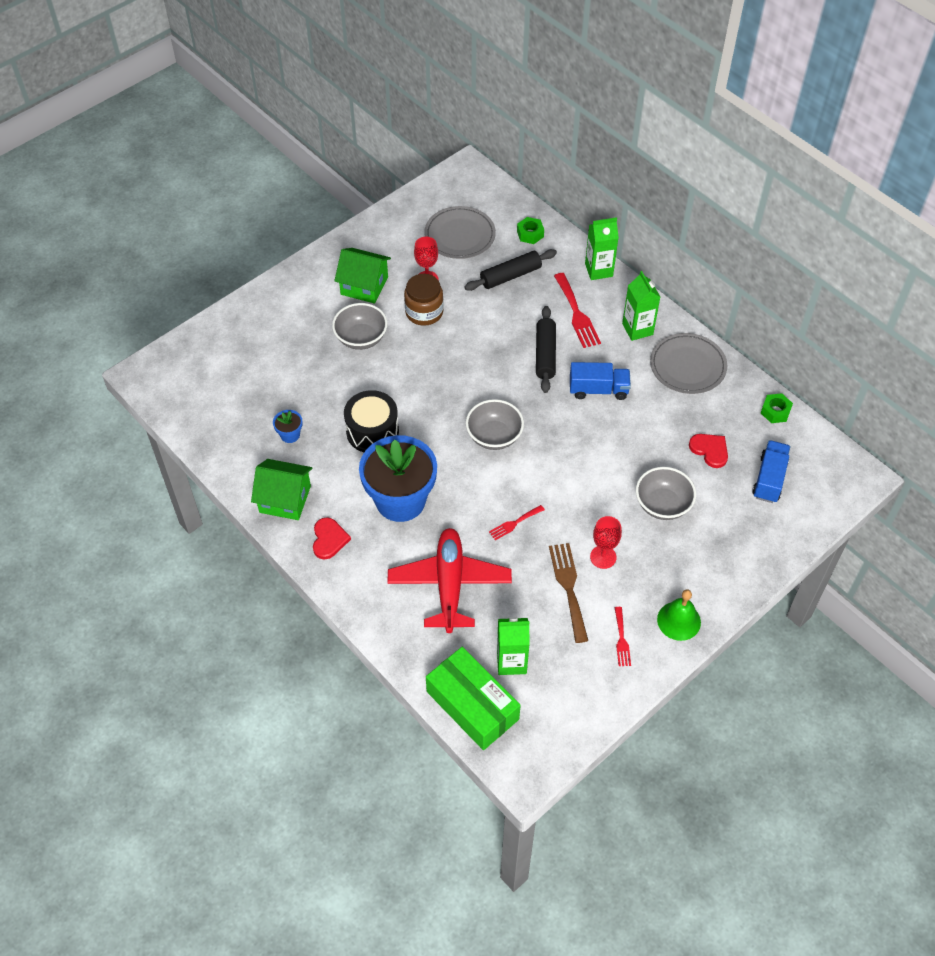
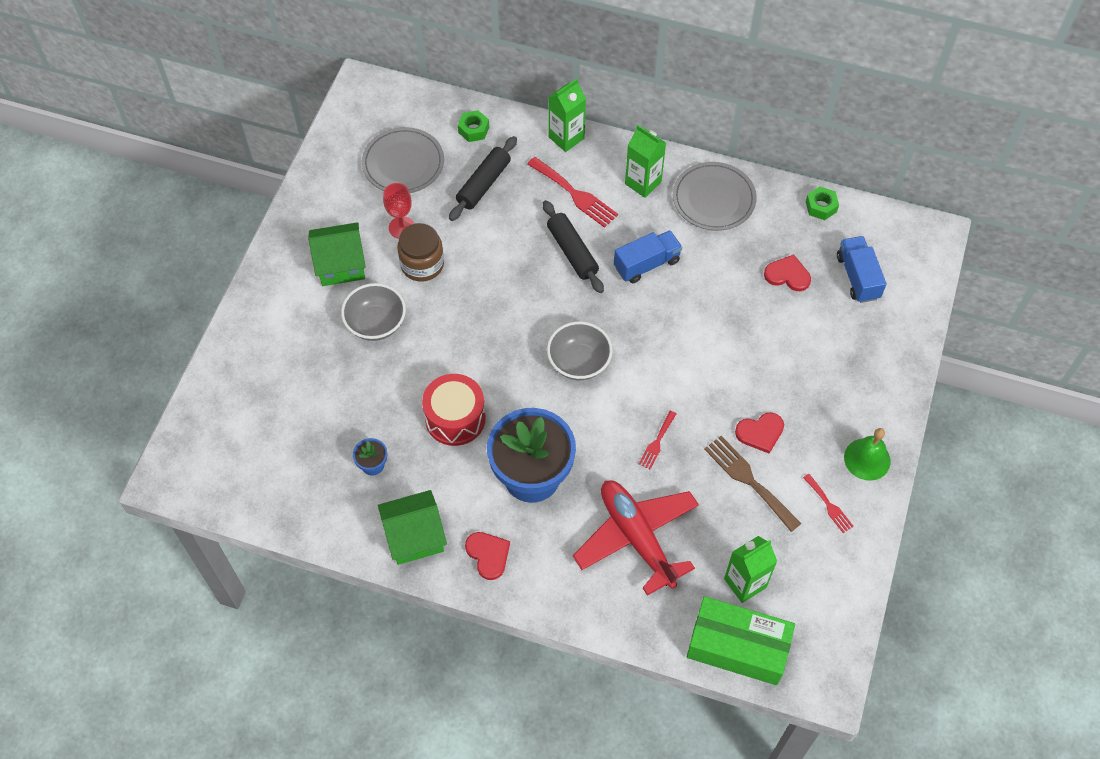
camera: 30 degrees left, 5 degrees up
black drum [344,390,399,452] -> red drum [422,374,486,446]
red goblet [590,516,622,569] -> red heart [735,412,784,453]
grey bowl [636,467,696,520] -> none

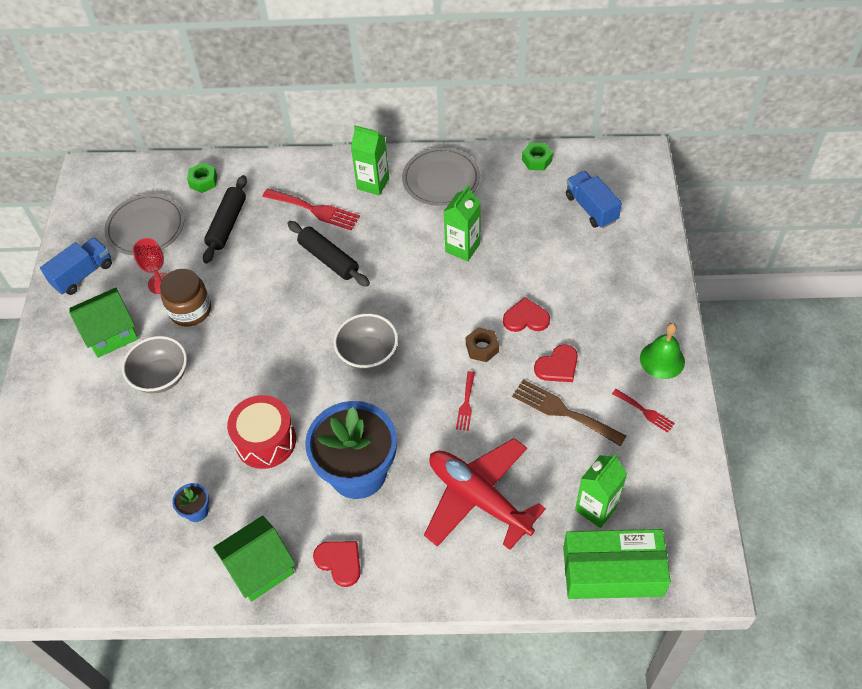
camera: 15 degrees left, 5 degrees down
green carton [548,78,586,152] -> green carton moved to [443,185,481,261]
blue truck [614,230,682,283] -> blue truck moved to [40,237,112,295]
red heart [764,254,811,291] -> red heart moved to [503,297,550,332]
none -> brown nut [466,327,499,362]

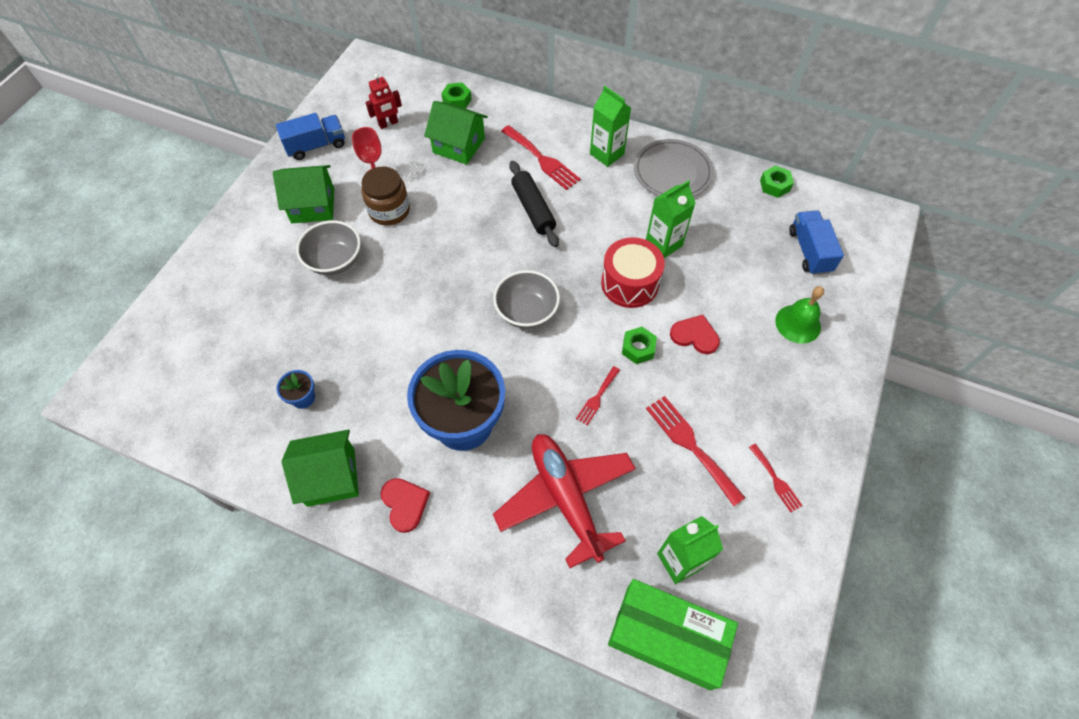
camera: 20 degrees right, 5 degrees up
grey plate [104,194,184,256] -> red robot [366,73,402,129]
black rolling pin [203,175,247,263] -> green house [424,101,488,165]
red drum [227,395,296,469] -> red drum moved to [601,237,665,308]
brown nut [466,327,499,362] -> green nut [622,327,657,364]
brown fork [512,379,626,447] -> red fork [646,396,745,506]
red heart [534,345,578,382] -> none
green bell [640,323,685,379] -> green bell moved to [775,286,824,343]

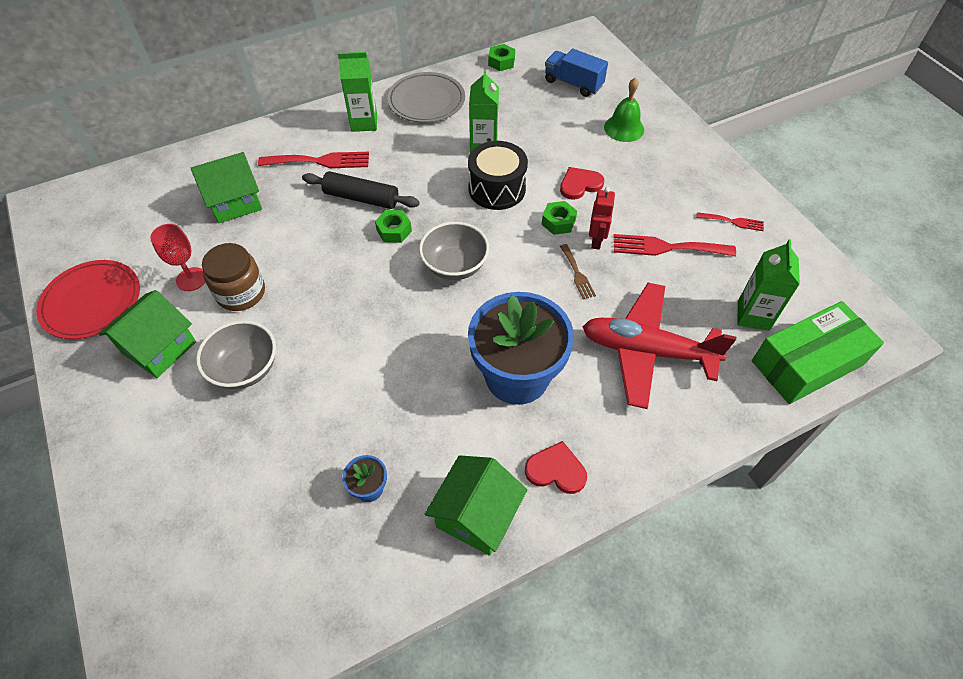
camera: 50 degrees left, 5 degrees down
blue truck [276,113,345,160] -> red plate [36,260,140,339]
red robot [366,73,402,129] -> red robot moved to [589,187,615,249]
green nut [441,82,472,109] -> green nut moved to [375,210,412,243]
red fork [576,366,620,426] -> brown fork [560,244,596,299]
red drum [601,237,665,308] -> black drum [468,141,528,210]

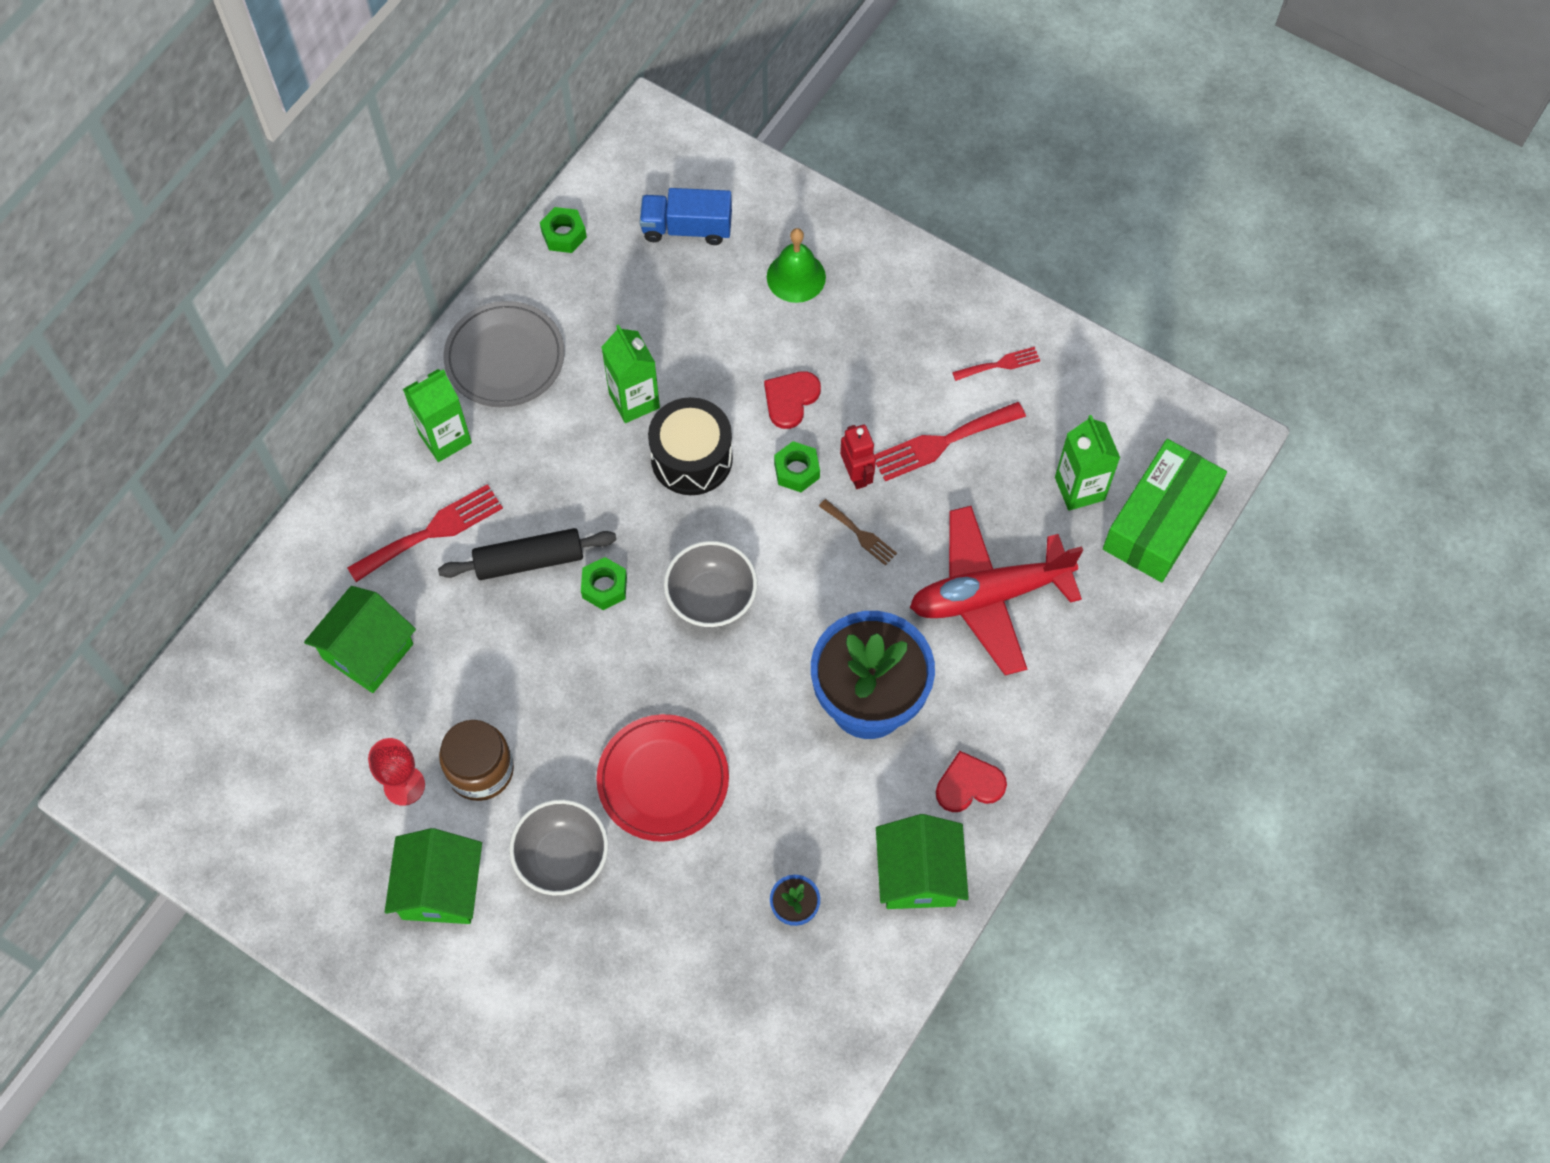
camera: 30 degrees left, 10 degrees up
red plate [36,260,140,339] -> red plate moved to [596,714,729,842]

